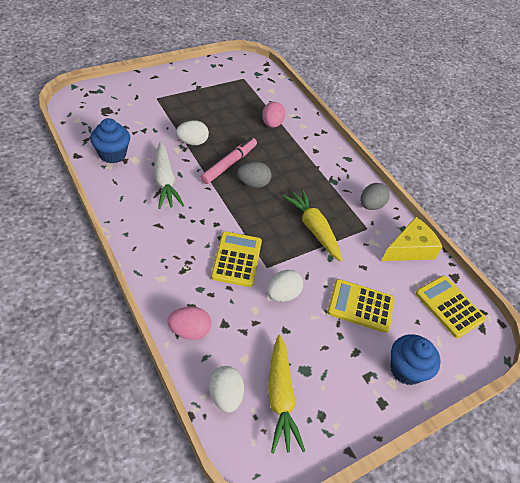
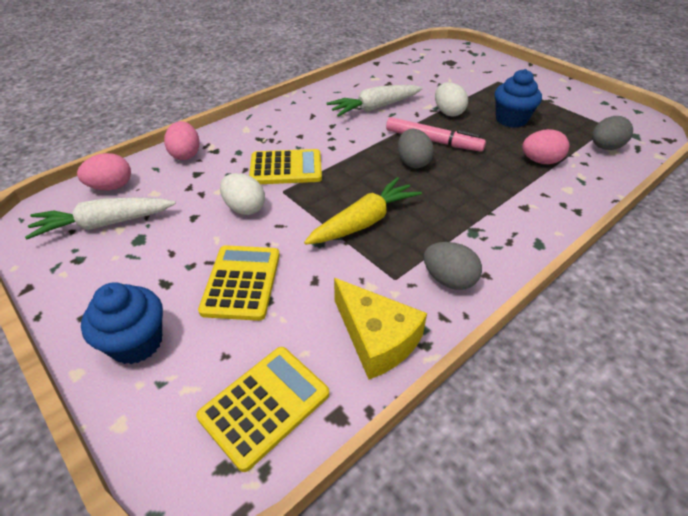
camera: 85 degrees right, 5 degrees down
blue cupcake [90,118,130,164] -> blue cupcake moved to [495,69,542,128]
white egg [209,366,244,412] -> pink egg [77,153,131,190]
yellow carrot [268,335,305,453] -> white carrot [25,197,176,239]
none -> grey egg [592,116,633,150]

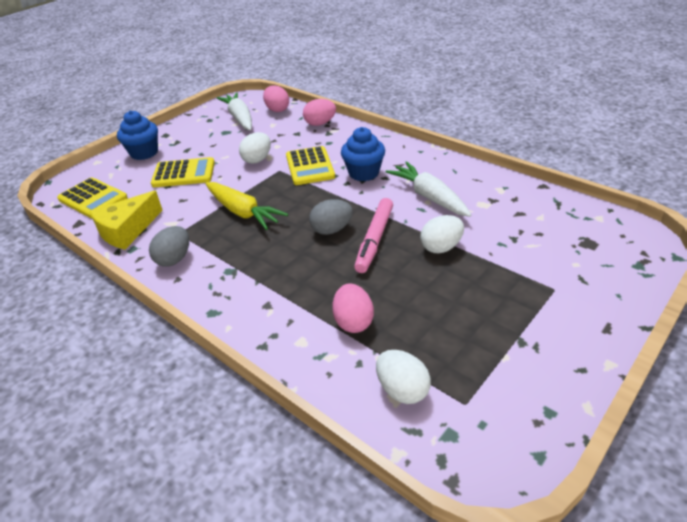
camera: 85 degrees right, 5 degrees down
blue cupcake [495,69,542,128] -> blue cupcake moved to [341,127,385,181]
grey egg [592,116,633,150] -> white egg [376,350,431,404]

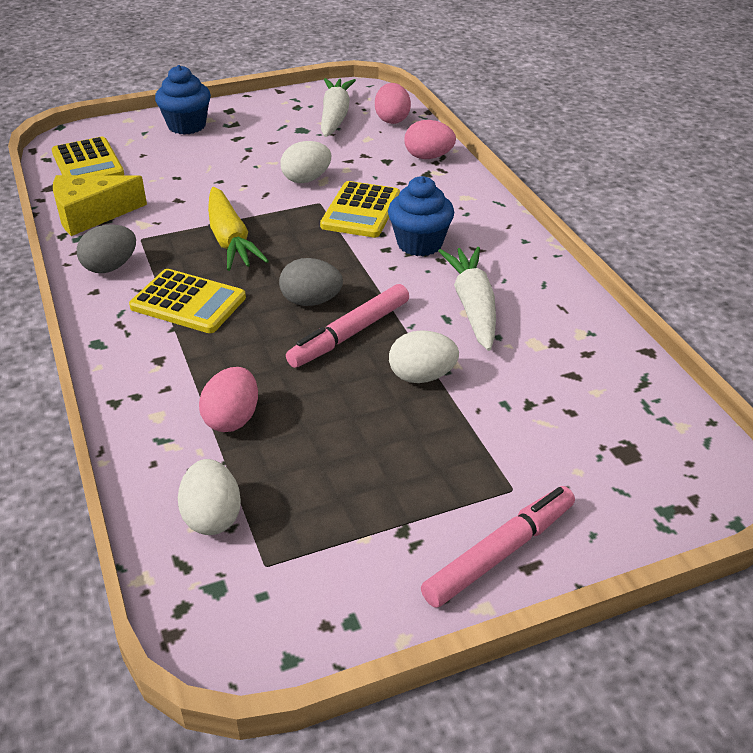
camera: 25 degrees right, 0 degrees up
yellow calculator [151,157,215,187] -> yellow calculator moved to [129,269,246,333]
none -> pink marker [421,486,575,608]

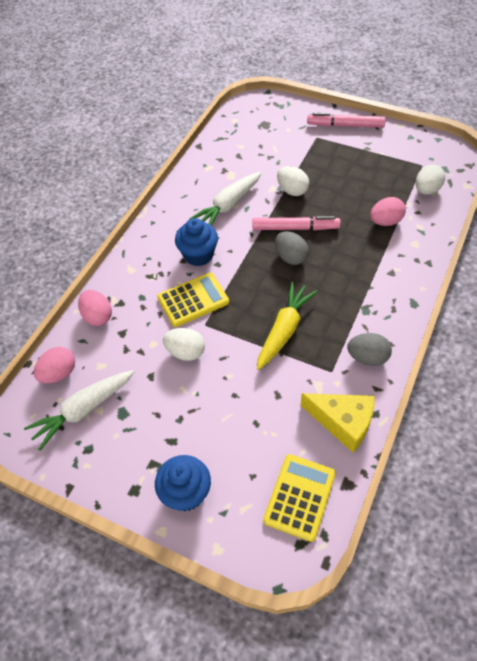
camera: 130 degrees left, 15 degrees up
yellow calculator [129,269,246,333] -> none

